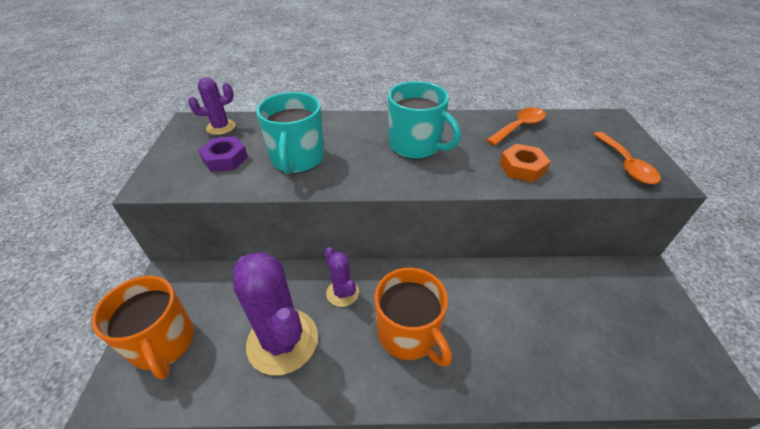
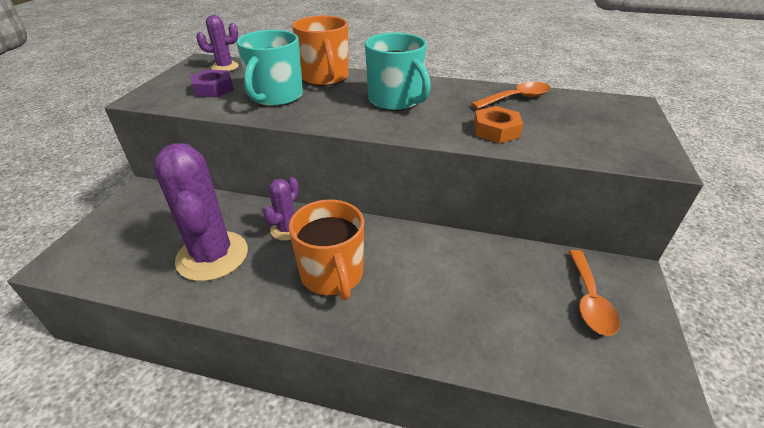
camera: 15 degrees right, 5 degrees down
orange mug [91,276,194,379] -> orange mug moved to [292,15,349,86]
purple cactus [325,247,359,307] -> purple cactus turned 45 degrees clockwise [263,177,299,241]
orange spoon [593,132,661,184] -> orange spoon moved to [569,250,620,336]

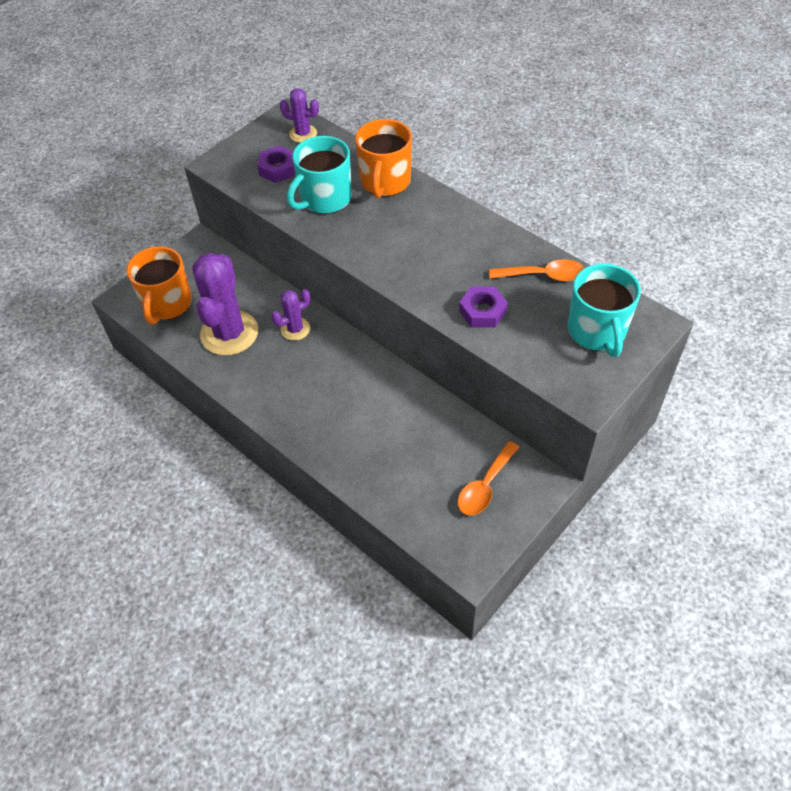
camera: 30 degrees right, 15 degrees up
orange mug [289,200,364,300] -> orange mug moved to [127,246,192,325]
turquoise mug [365,33,431,111] -> turquoise mug moved to [568,263,641,357]
orange nut [474,106,523,143] -> purple nut [459,286,508,328]

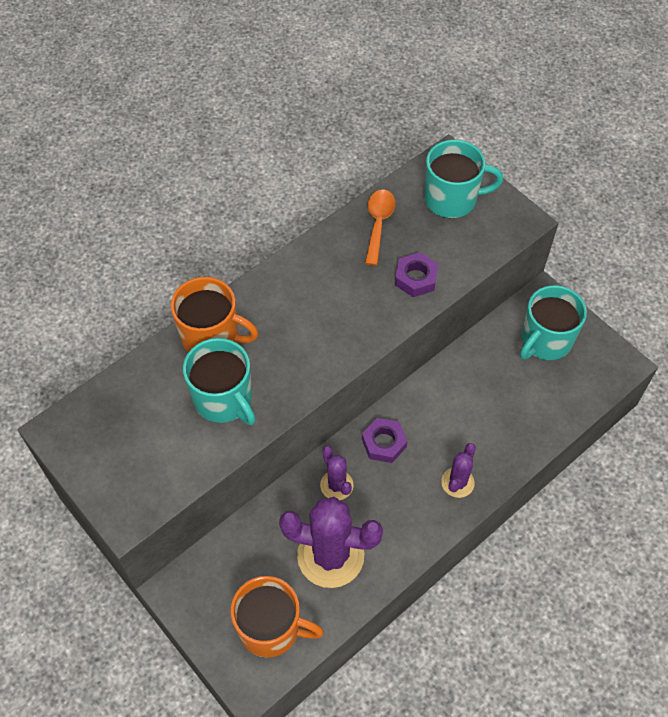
camera: 85 degrees left, 5 degrees up
purple nut [257,146,295,183] -> purple nut moved to [362,418,408,463]
purple cactus [280,88,319,143] -> purple cactus moved to [441,443,476,498]
orange spoon [458,441,520,515] -> turquoise mug [520,285,587,360]

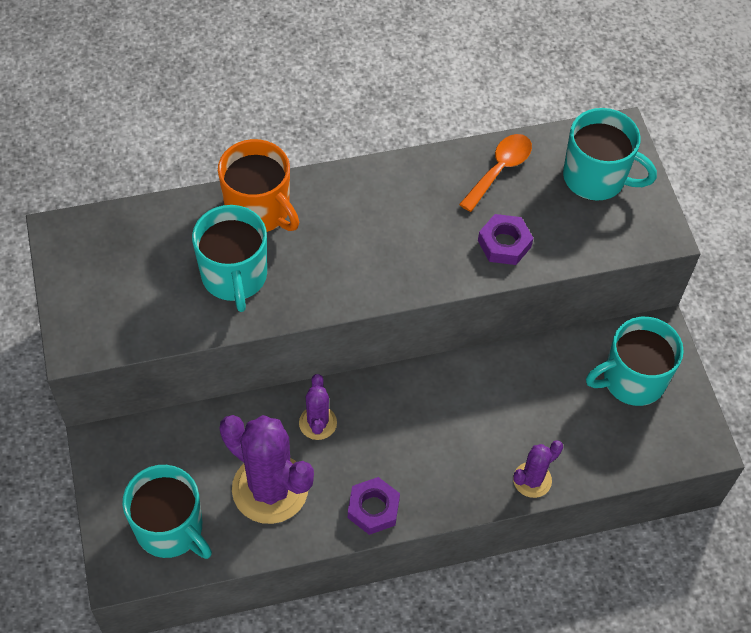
camera: 25 degrees right, 0 degrees up
orange mug [231,576,324,658] -> turquoise mug [122,465,212,559]
purple nut [362,418,408,463] -> purple nut moved to [348,477,400,535]
purple cactus [441,443,476,498] -> purple cactus moved to [513,440,563,498]

